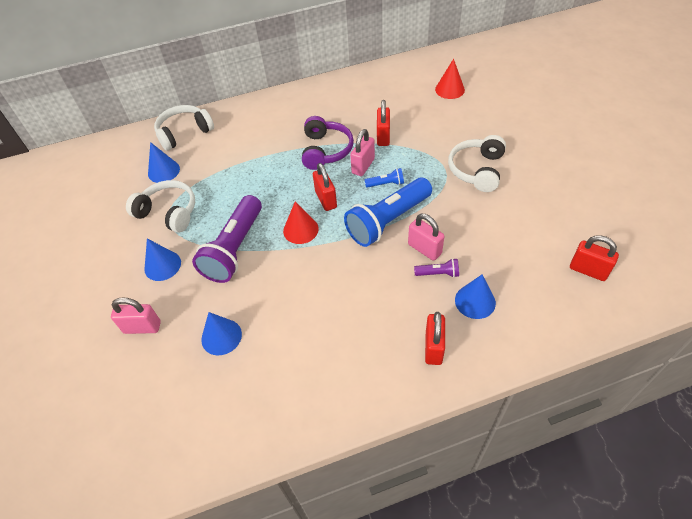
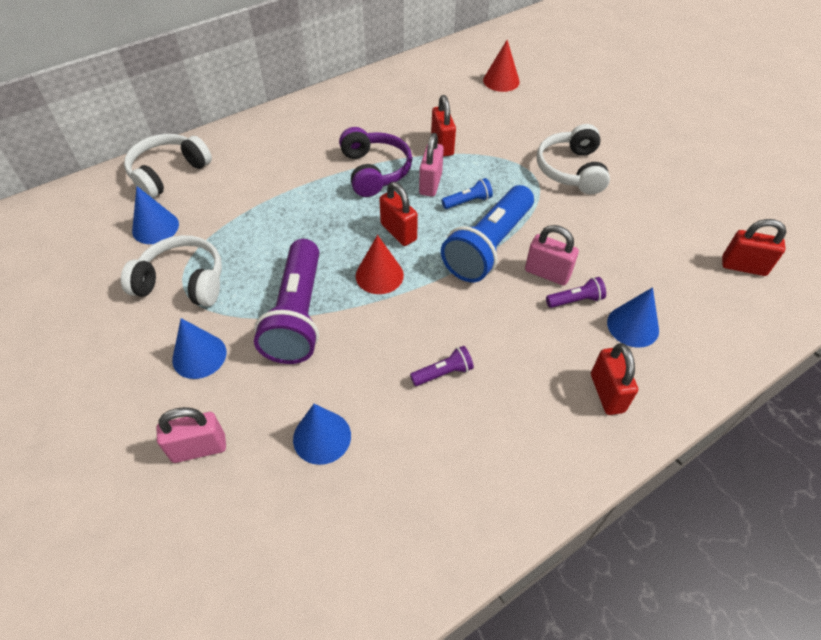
camera: 20 degrees left, 0 degrees up
none -> purple flashlight [410,346,474,386]

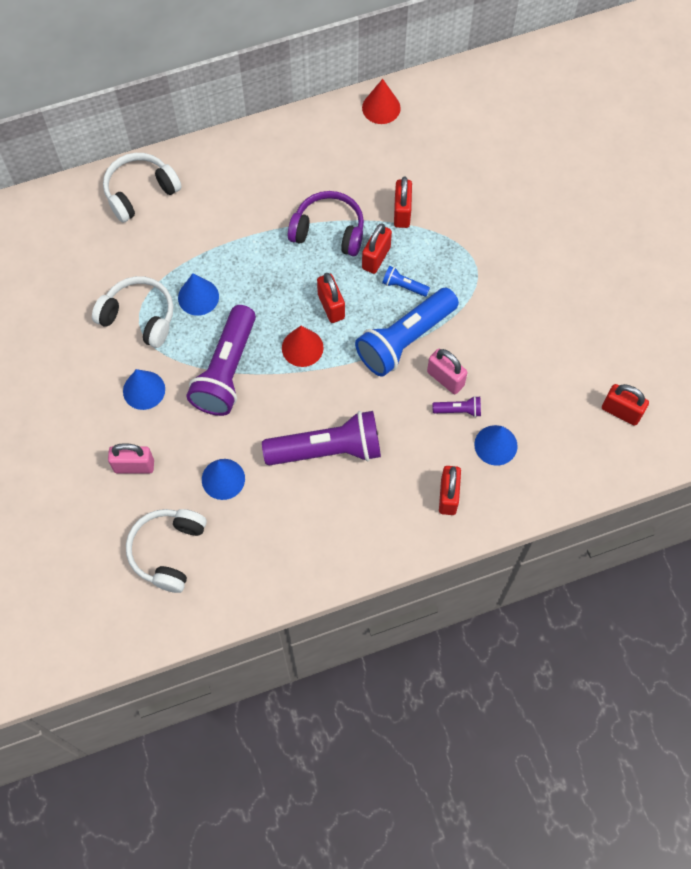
camera: 15 degrees right, 15 degrees up
blue cone [132,186,179,244] -> blue cone moved to [178,273,219,316]
purple headphones [339,127,412,197] -> purple headphones turned 75 degrees counterclockwise [288,191,364,256]
purple flashlight [410,346,474,386] -> purple flashlight [262,411,381,466], size x2.35
pink padlock [419,133,444,197] -> red padlock [362,223,392,274]
blue flashlight [441,178,493,209] -> blue flashlight turned 150 degrees counterclockwise [382,266,430,297]
red cone [483,40,520,92] -> red cone moved to [362,79,401,124]
white headphones [537,124,610,194] -> white headphones moved to [126,509,207,593]

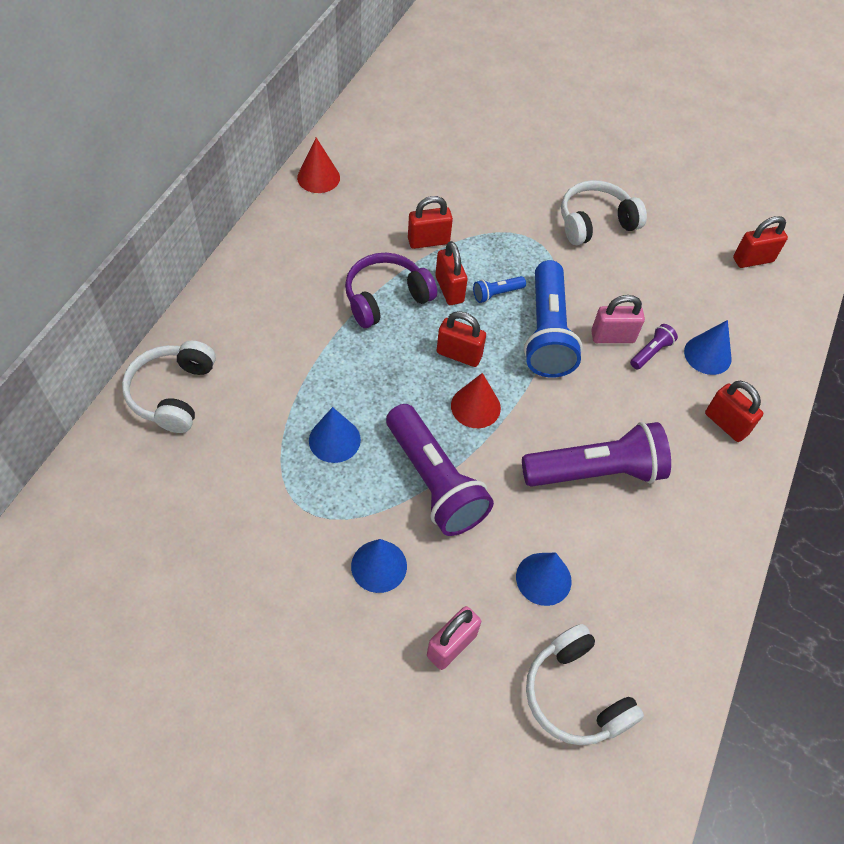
camera: 50 degrees left, 10 degrees down
white headphones [92,276,174,348] -> white headphones moved to [561,180,647,245]
purple flashlight [262,411,381,466] -> purple flashlight turned 45 degrees clockwise [522,422,671,487]
red padlock [394,177,412,228] -> red padlock turned 60 degrees counterclockwise [408,196,453,249]

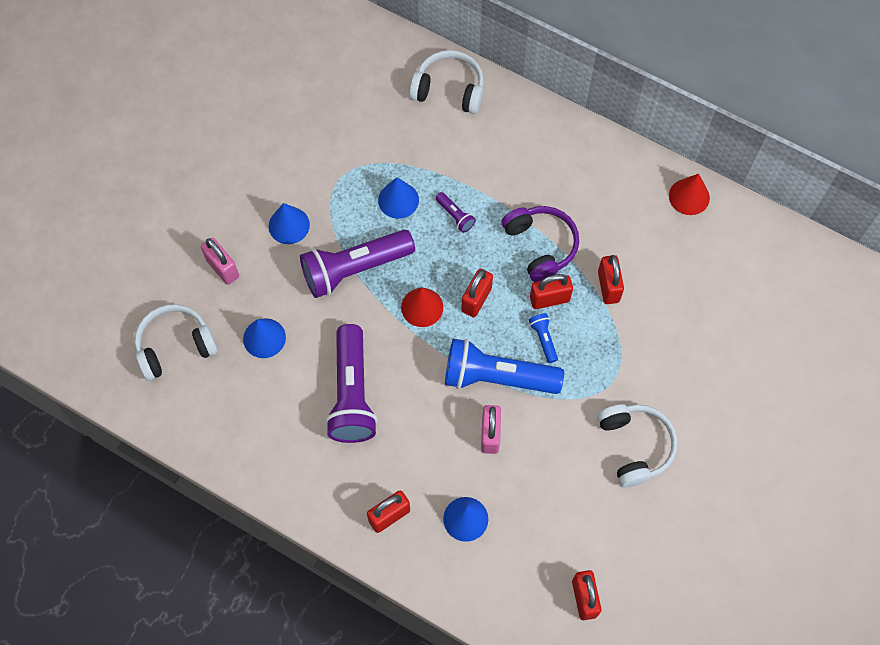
camera: 100 degrees right, 10 degrees up
purple flashlight [630,324,678,369] -> purple flashlight moved to [436,192,476,233]

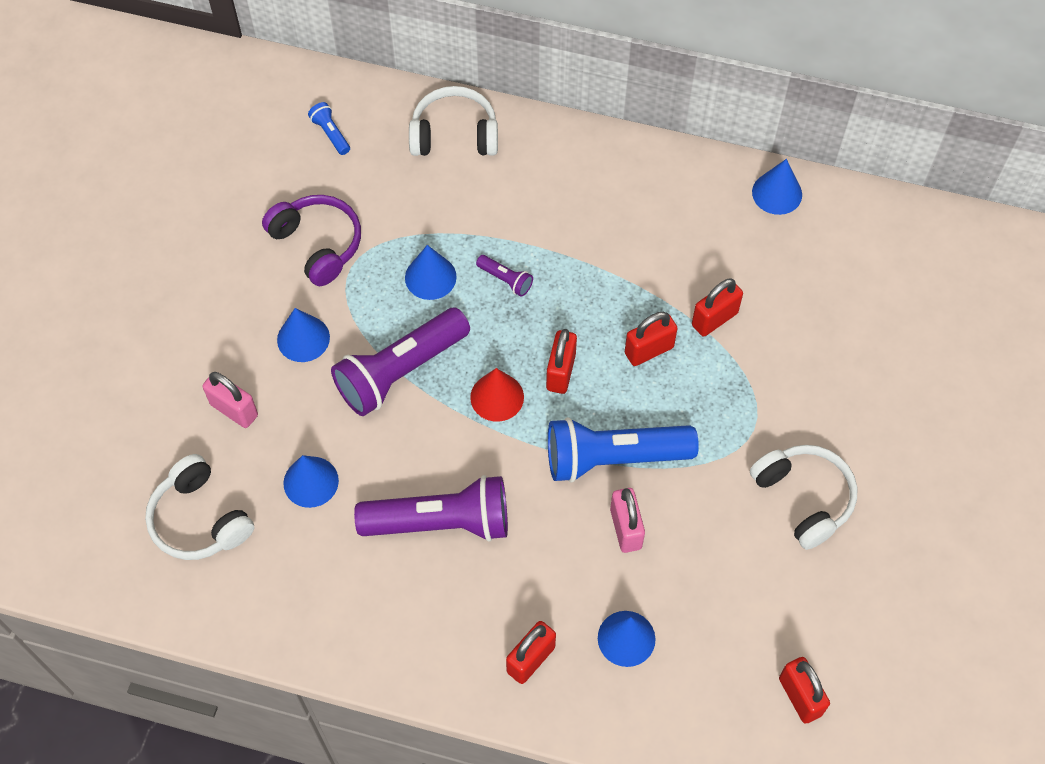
camera: 15 degrees left, 5 degrees down
white headphones [135,304,218,381] -> white headphones turned 90 degrees counterclockwise [145,454,254,560]
purple flashlight [325,324,378,443] -> purple flashlight turned 75 degrees counterclockwise [354,475,508,541]
purple headphones [502,206,579,282] -> purple headphones moved to [262,195,361,286]
blue flashlight [529,313,558,363] -> blue flashlight moved to [308,102,350,155]
red padlock [598,255,624,304] -> red padlock turned 75 degrees clockwise [692,278,743,337]
red cone [669,174,710,215] -> blue cone [752,159,802,215]

